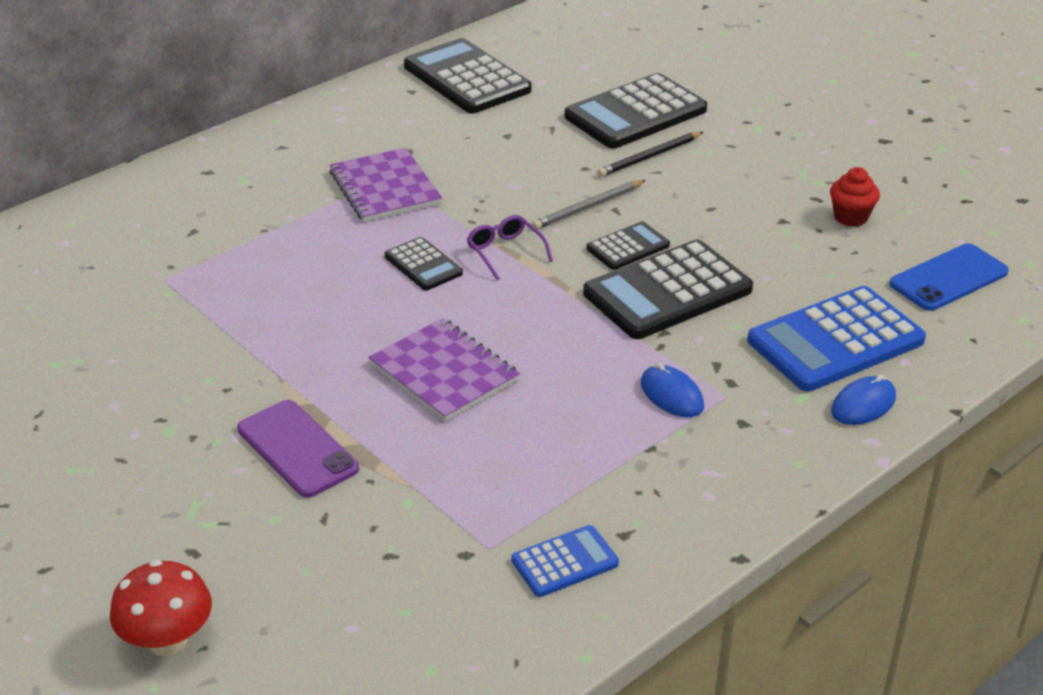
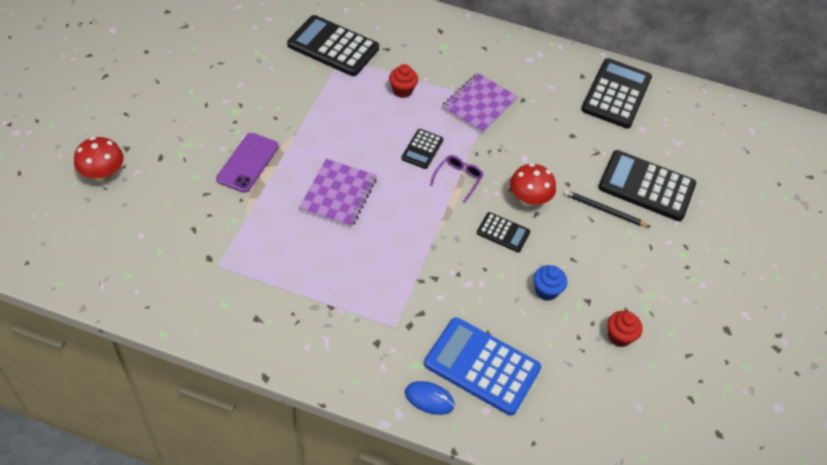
camera: 55 degrees right, 15 degrees up
blue calculator [512,525,619,597] -> none
grey pencil [532,180,646,229] -> red mushroom [510,163,556,207]
black calculator [583,240,753,339] -> black calculator moved to [287,15,379,76]
blue mouse [641,363,704,417] -> none
blue phone [889,243,1009,311] -> none
none -> red cupcake [389,64,418,98]
none -> blue cupcake [533,265,567,301]

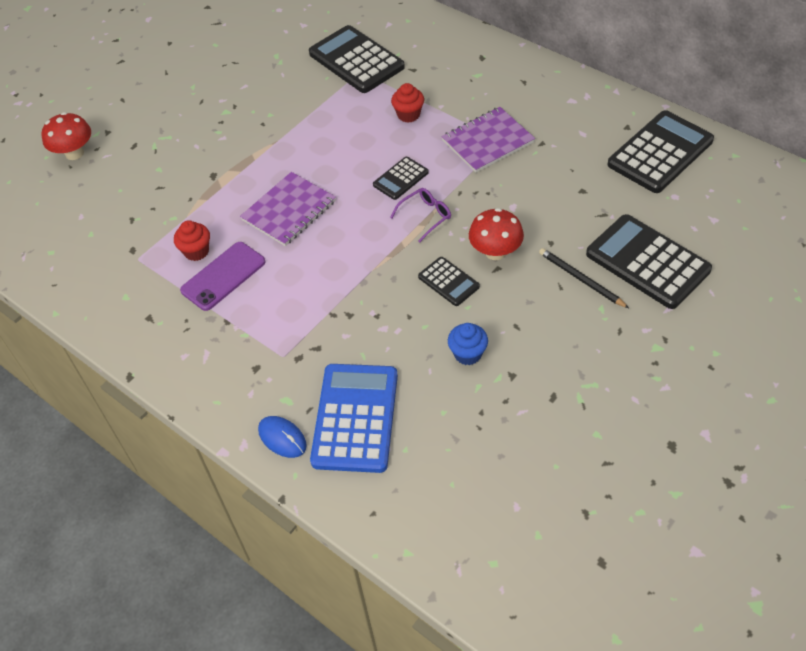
camera: 30 degrees right, 0 degrees up
purple phone [216,133,279,193] -> purple phone moved to [180,242,265,311]
blue calculator [424,317,541,416] -> blue calculator turned 45 degrees clockwise [310,364,398,473]
red cupcake [608,311,643,347] -> red cupcake moved to [174,220,210,261]

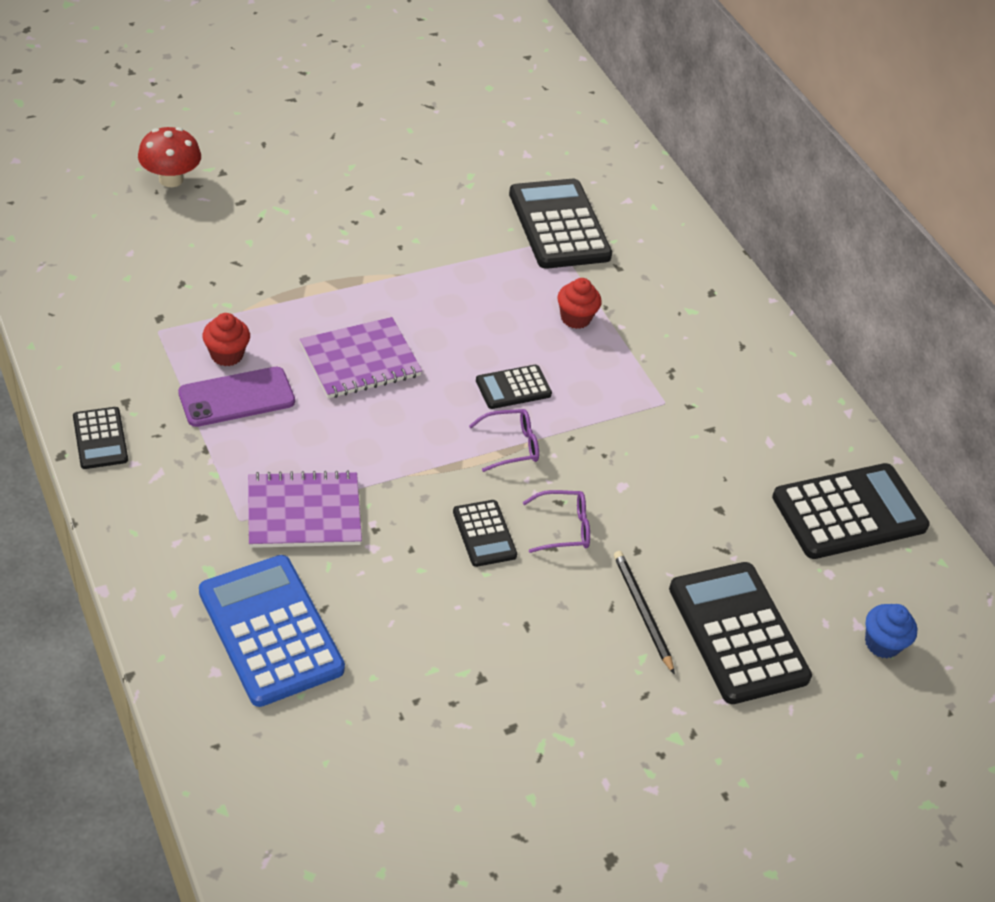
camera: 15 degrees right, 5 degrees down
blue mouse [258,416,307,458] -> none
blue calculator [310,364,398,473] -> blue calculator turned 60 degrees counterclockwise [199,555,345,707]
purple notebook [442,107,535,173] -> purple notebook moved to [248,470,362,548]
blue cupcake [448,323,488,365] -> blue cupcake moved to [865,604,917,659]
red mushroom [469,208,524,260] -> purple glasses [523,490,590,553]
none -> black calculator [73,407,128,469]

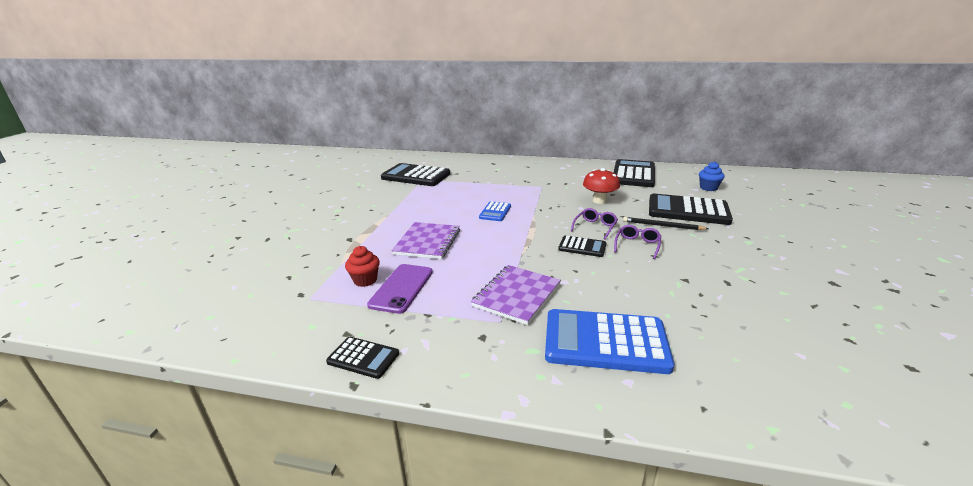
camera: 45 degrees left, 20 degrees down
red mushroom [138,127,201,187] -> red mushroom moved to [583,168,620,204]
purple glasses [469,409,539,472] -> purple glasses moved to [614,225,661,259]
black calculator [476,365,552,409] -> blue calculator [479,201,511,221]
red cupcake [557,278,602,329] -> none

